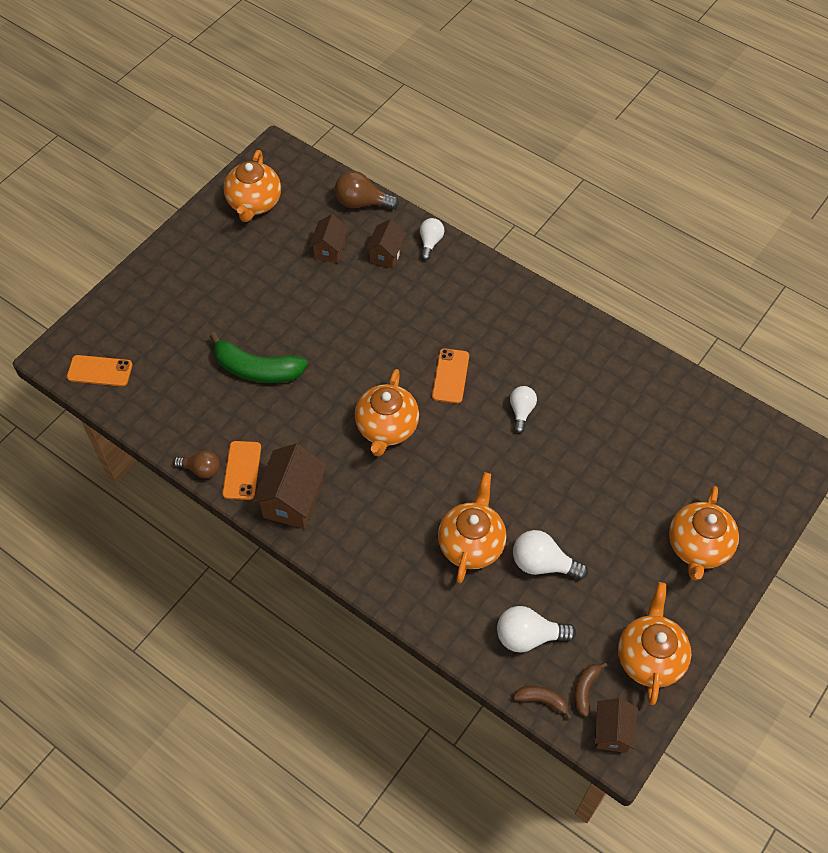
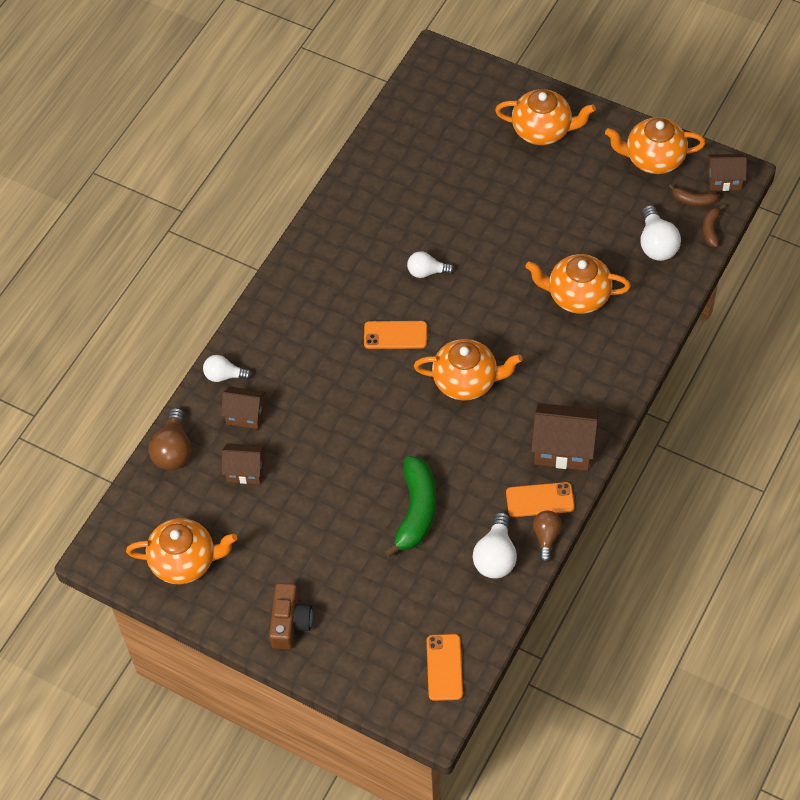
camera: 95 degrees left, 0 degrees up
white light bulb [513,530,588,580] -> white light bulb moved to [473,512,517,578]
none -> brown camera [269,583,313,650]

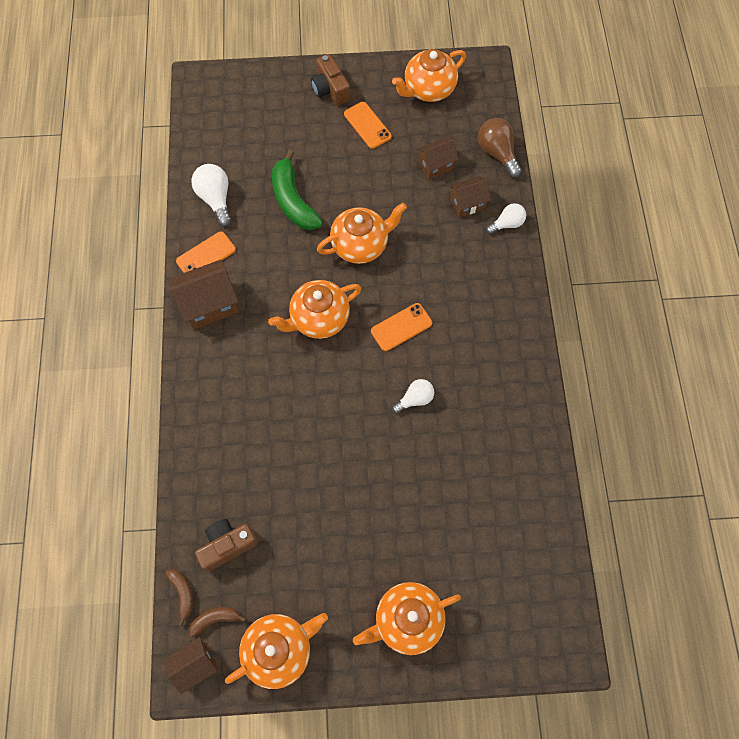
camera: 145 degrees right, 10 degrees up
orange phone [427,634,463,701] -> orange phone moved to [344,102,392,149]
orange teapot [525,254,631,314] -> orange teapot moved to [317,203,407,264]
brown light bulb [533,511,562,562] -> none
white light bulb [640,205,681,261] -> brown camera [195,519,258,572]

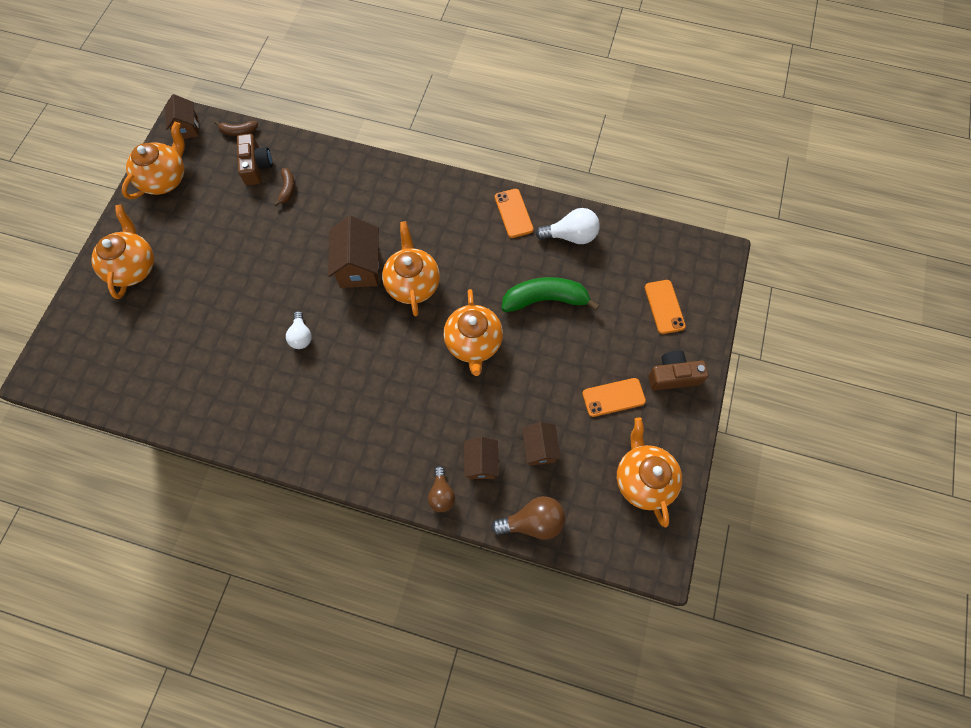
camera: 110 degrees right, 0 degrees up
brown house [169,260,239,330] -> brown house moved to [328,215,379,288]
brown banana [189,607,246,637] -> brown banana moved to [274,168,295,206]
orange teapot [225,613,328,689] -> orange teapot turned 135 degrees counterclockwise [122,122,185,199]
orange phone [371,303,432,351] -> orange phone moved to [645,280,686,334]
white light bulb [486,203,526,234] -> brown light bulb [428,466,455,512]

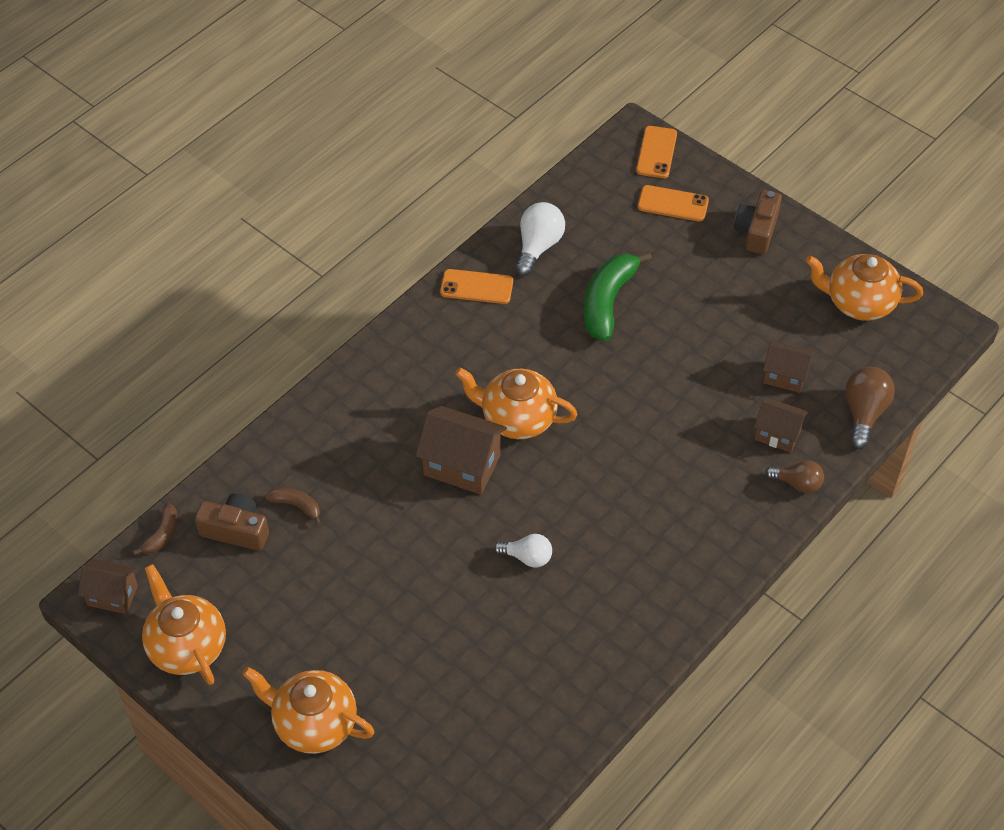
camera: 65 degrees left, 15 degrees down
orange teapot [443,289,503,376] -> none
orange phone [582,378,646,417] -> orange phone moved to [636,126,677,178]

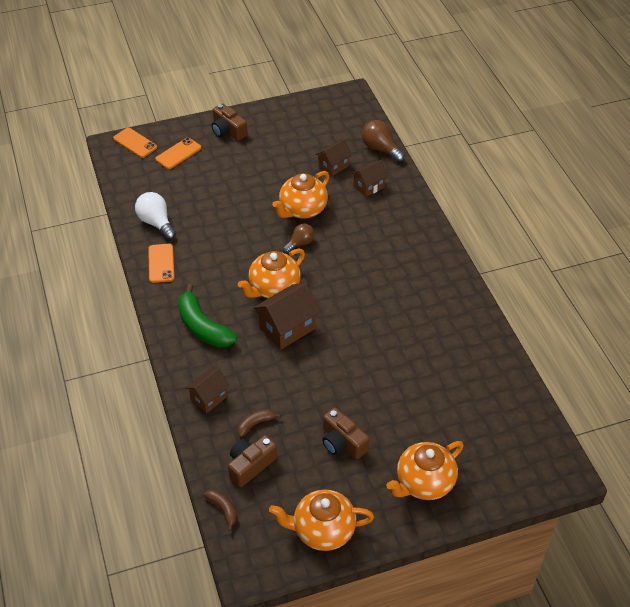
camera: 60 degrees left, 5 degrees down
brown house [78,559,138,614] -> brown house moved to [185,368,230,413]
orange phone [440,269,513,304] -> orange phone turned 45 degrees counterclockwise [148,244,174,283]
white light bulb [494,534,552,568] -> none
green banana [584,251,652,341] -> green banana moved to [178,283,237,347]
brown light bulb [765,460,824,493] -> brown light bulb moved to [283,223,315,253]
orange teapot [806,254,923,321] -> orange teapot moved to [272,171,329,219]
none -> brown camera [322,407,370,459]

